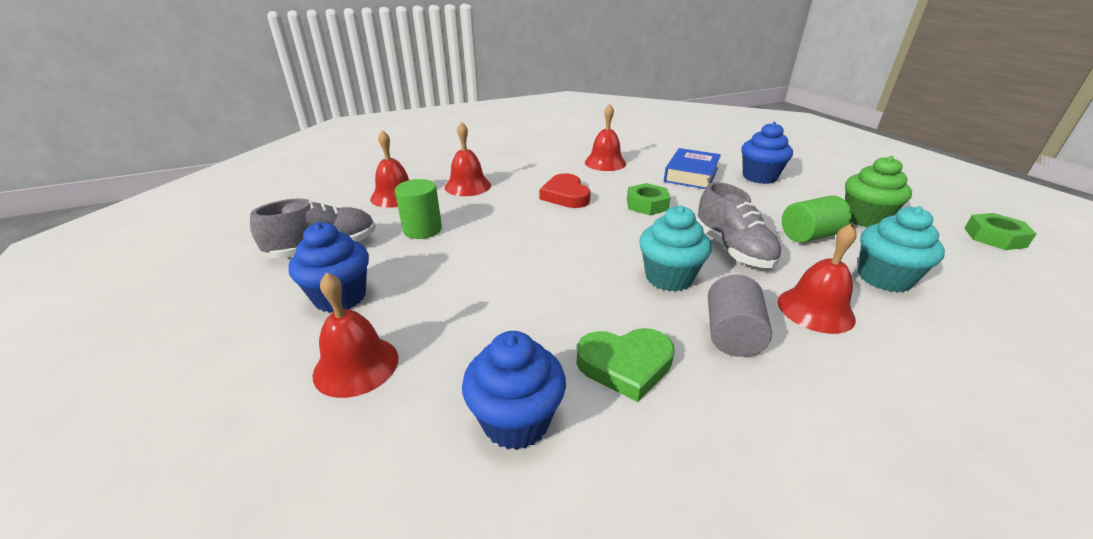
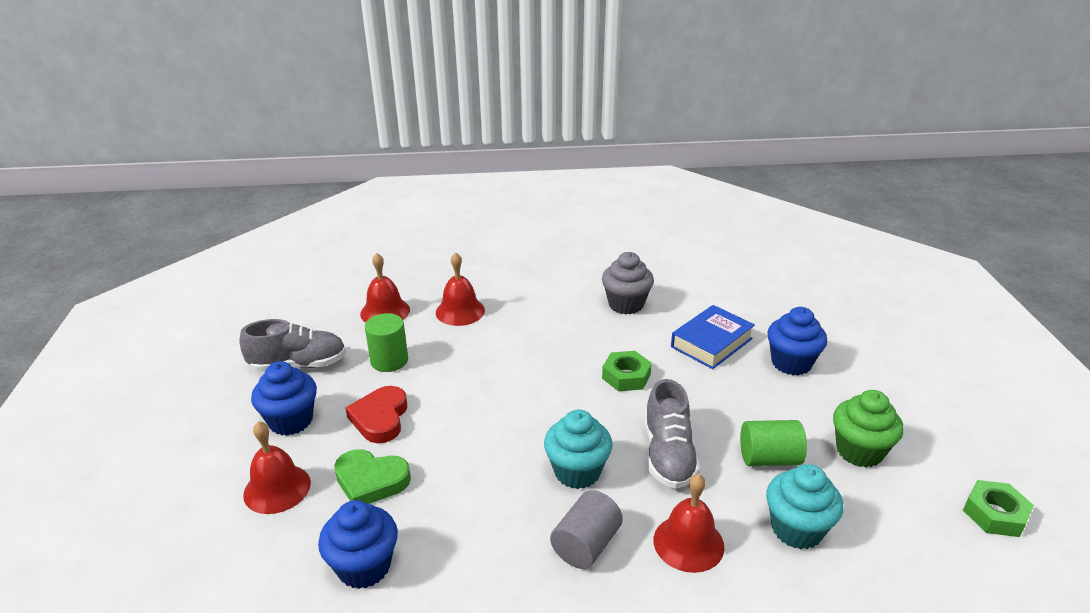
camera: 20 degrees right, 0 degrees up
red heart [539,173,591,208] -> red heart moved to [346,386,407,443]
green heart [576,328,675,402] -> green heart moved to [334,449,411,504]
red bell [585,104,626,171] -> grey cupcake [602,252,654,314]

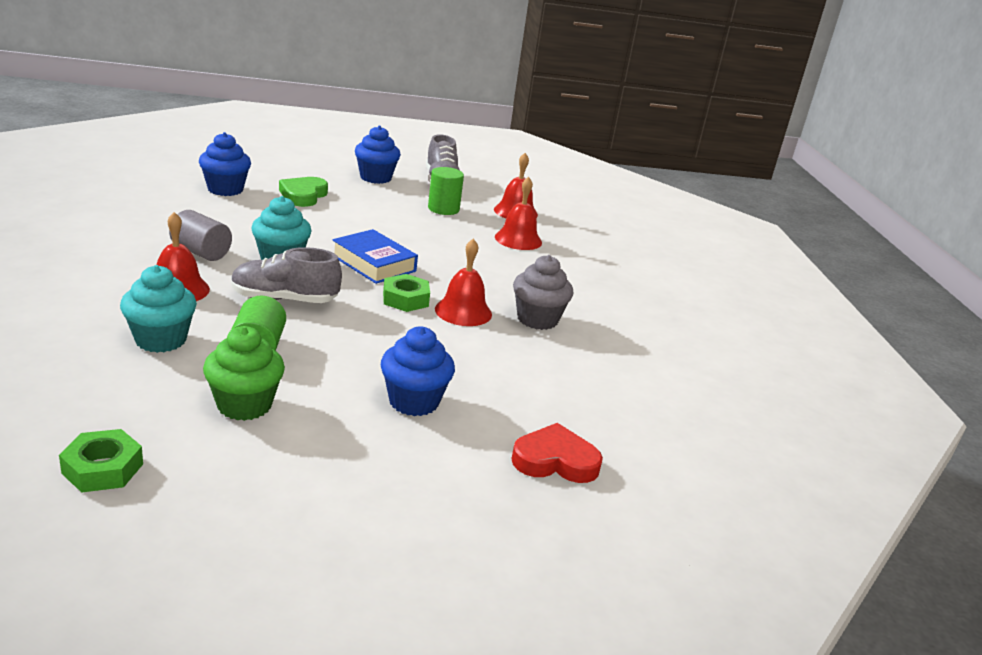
camera: 85 degrees right, 5 degrees down
red bell [243,421,311,514] -> red bell moved to [435,239,492,326]
red heart [346,386,407,443] -> red heart moved to [512,423,603,483]
blue book [671,305,755,369] -> blue book moved to [332,229,418,284]

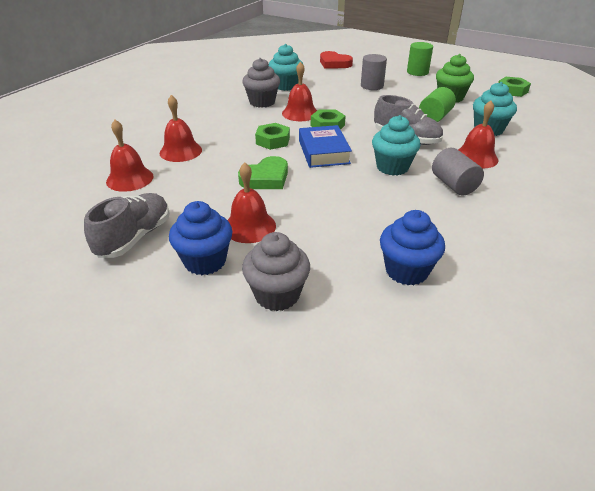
camera: 140 degrees left, 10 degrees up
green heart [279,177,328,207] -> green heart moved to [238,156,288,189]
blue cupcake [381,326,455,416] -> grey cylinder [361,54,387,90]
green cylinder [428,167,464,215] -> green cylinder moved to [407,42,433,76]
none -> red bell [228,163,276,243]
none -> grey cupcake [242,232,310,311]
none -> green nut [255,123,290,150]
none -> turquoise cupcake [269,44,303,91]

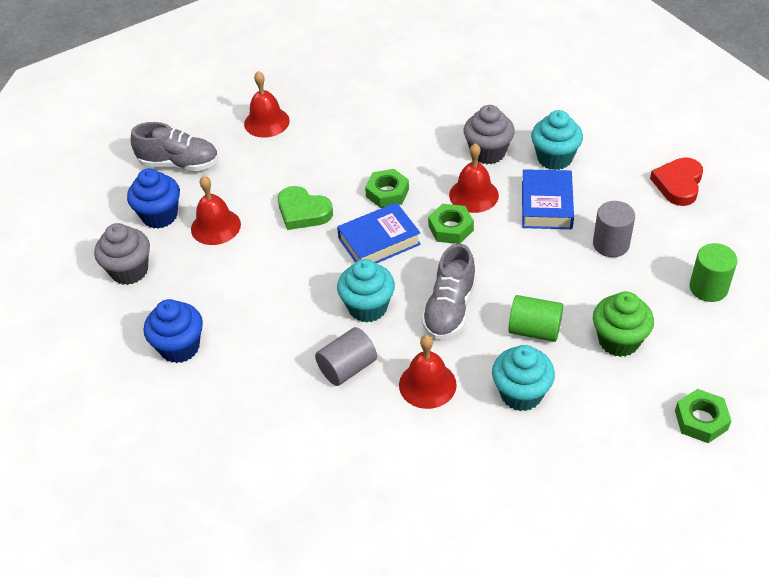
camera: 75 degrees right, 10 degrees up
red bell [160,95,202,162] -> none
none -> blue book [522,169,574,229]

